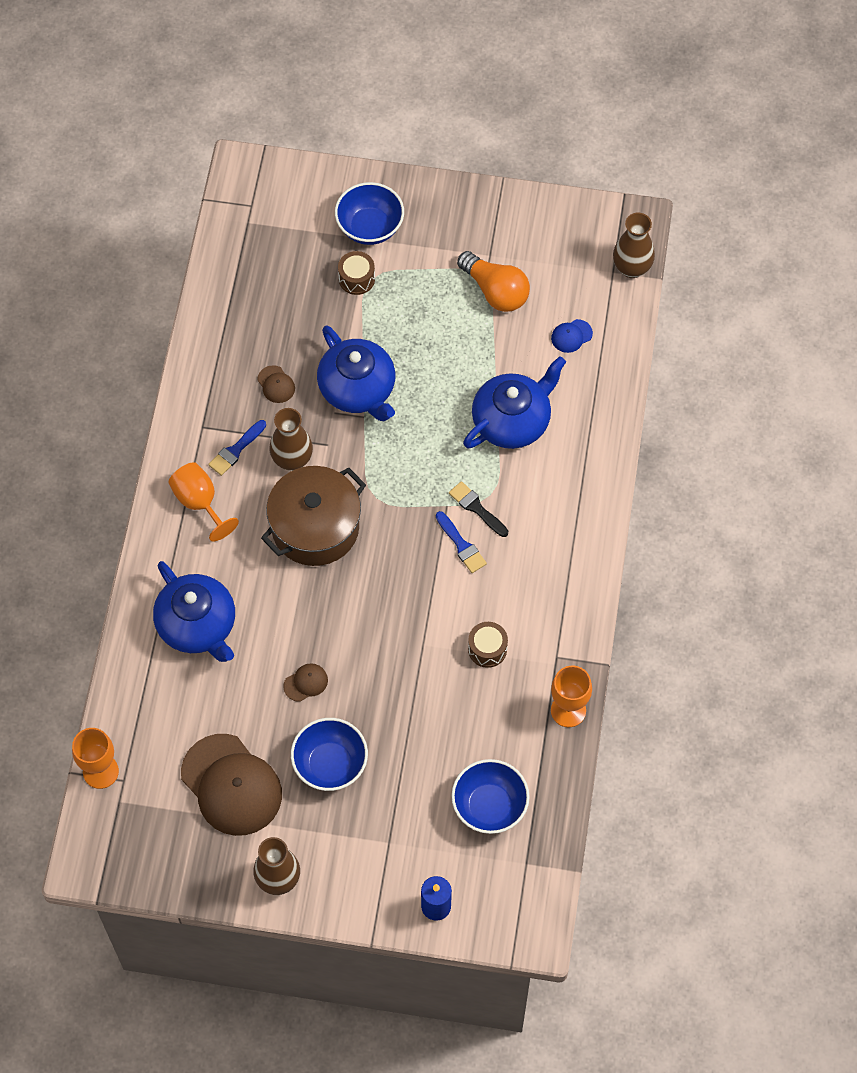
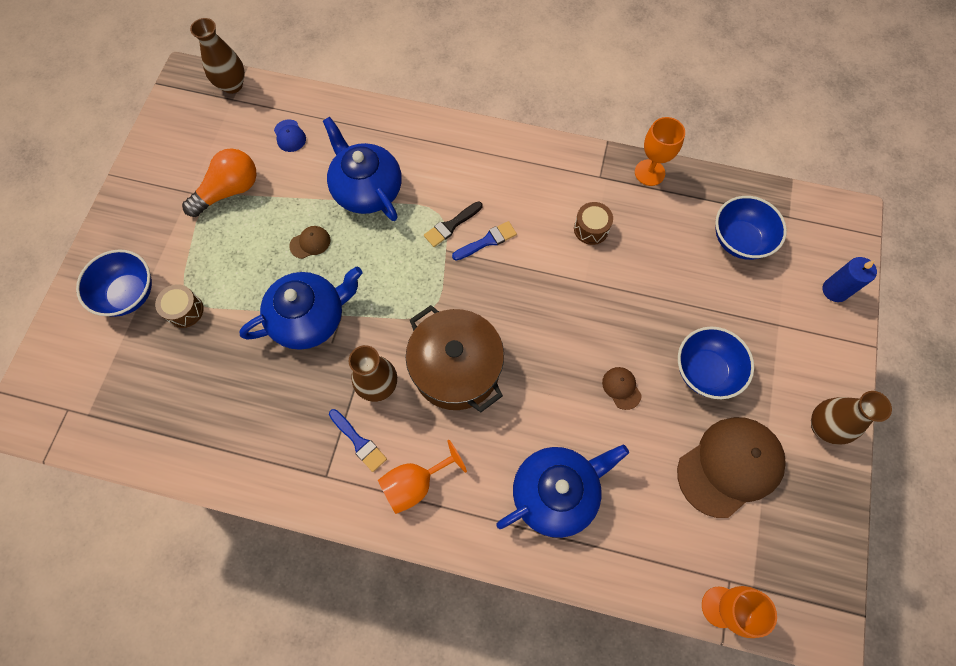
camera: 85 degrees left, 5 degrees up
brown cap [257,365,295,403] -> brown cap moved to [289,226,330,259]

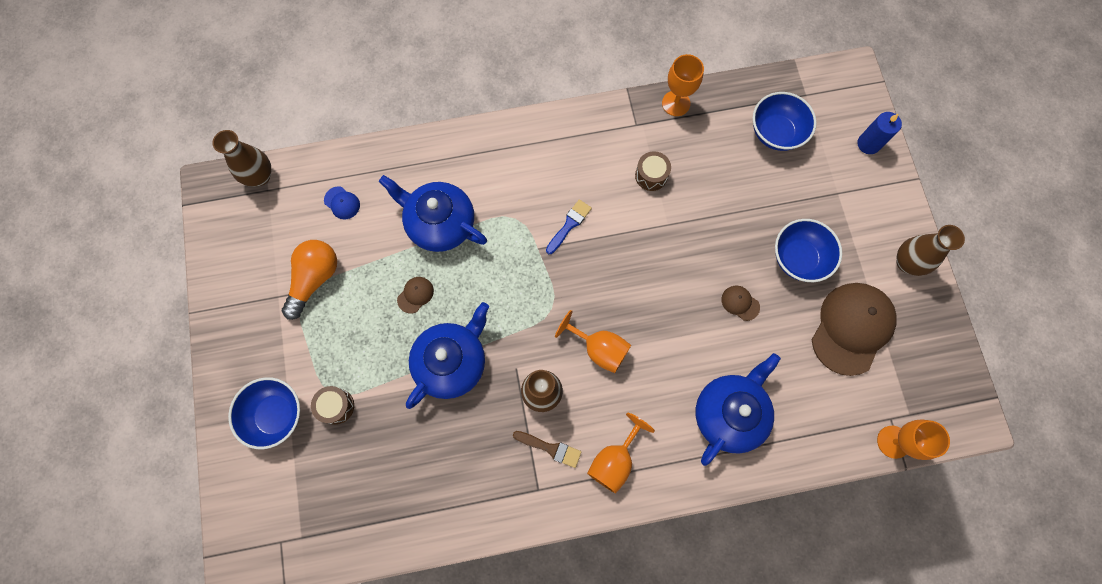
camera: 25 degrees left, 5 degrees up
blue brush [329,409,387,472] -> brown brush [513,431,581,468]
brown pot [406,305,504,412] -> orange goblet [555,310,631,373]
black brush [424,201,482,247] -> none

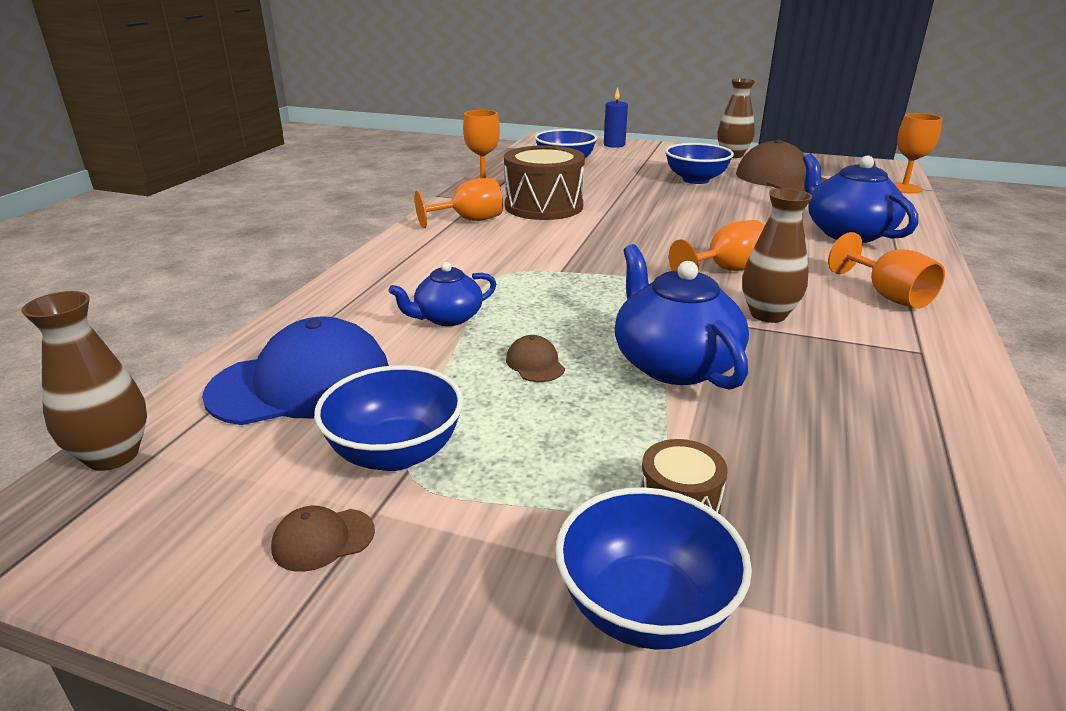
camera: 60 degrees left, 45 degrees down
orange light bulb [282,240,337,320] -> blue bowl [314,365,463,471]
blue cap [324,186,360,219] -> blue cap [202,317,389,425], size x2.40
blue teapot [379,175,487,252] -> blue teapot [389,262,496,326], size x0.60
brown brush [513,431,581,468] -> none
blue brush [546,199,592,254] -> none
brown drum [635,151,671,191] -> brown drum [504,145,585,220], size x2.05
brown cap [721,286,760,321] -> brown cap moved to [271,506,375,572]
none -> orange goblet [415,178,503,228]

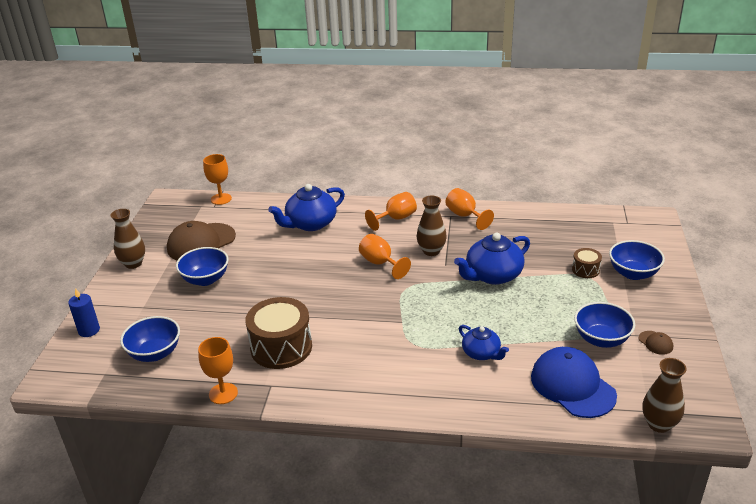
camera: 100 degrees left, 5 degrees up
orange goblet [415,178,503,228] -> orange goblet moved to [445,188,494,230]
brown cap [506,335,565,382] -> none

